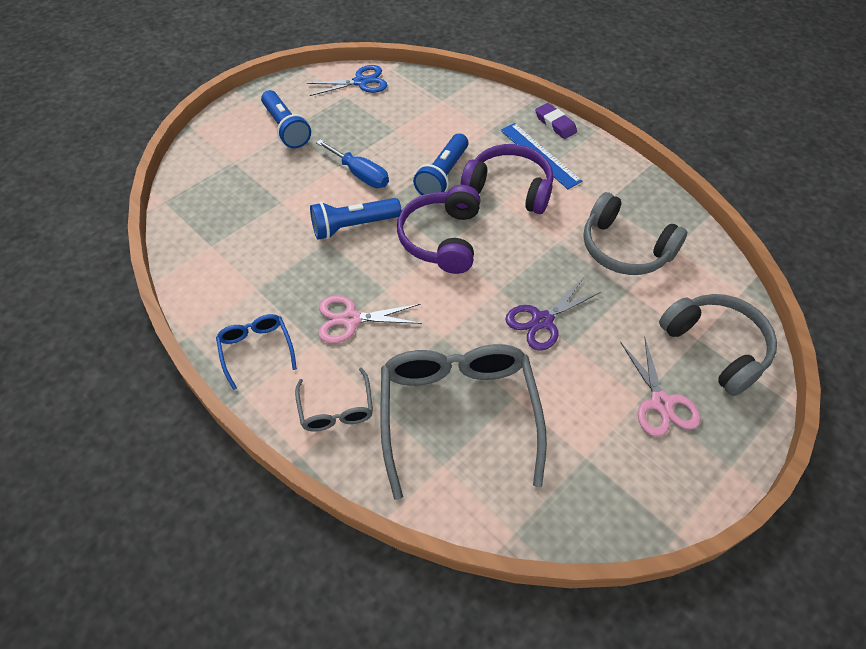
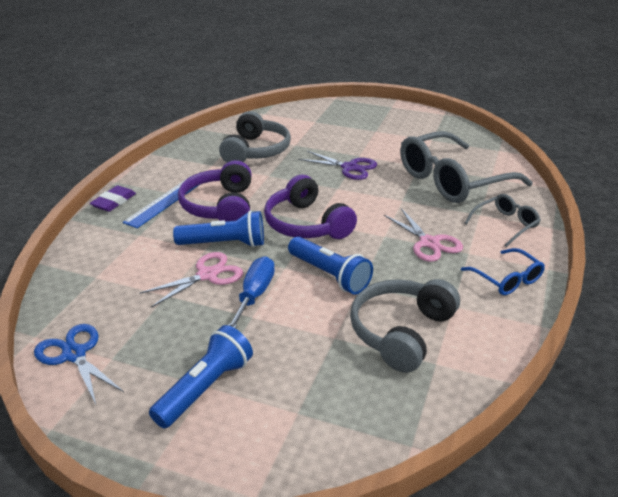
camera: 115 degrees left, 20 degrees down
blue glasses [216,314,297,390] -> blue glasses turned 75 degrees counterclockwise [461,248,545,295]
purple headphones [397,185,481,274] -> purple headphones turned 75 degrees clockwise [264,175,357,239]
pink scissors [620,337,701,437] -> pink scissors moved to [139,252,243,308]
grey headphones [659,294,777,396] -> grey headphones moved to [350,279,460,373]

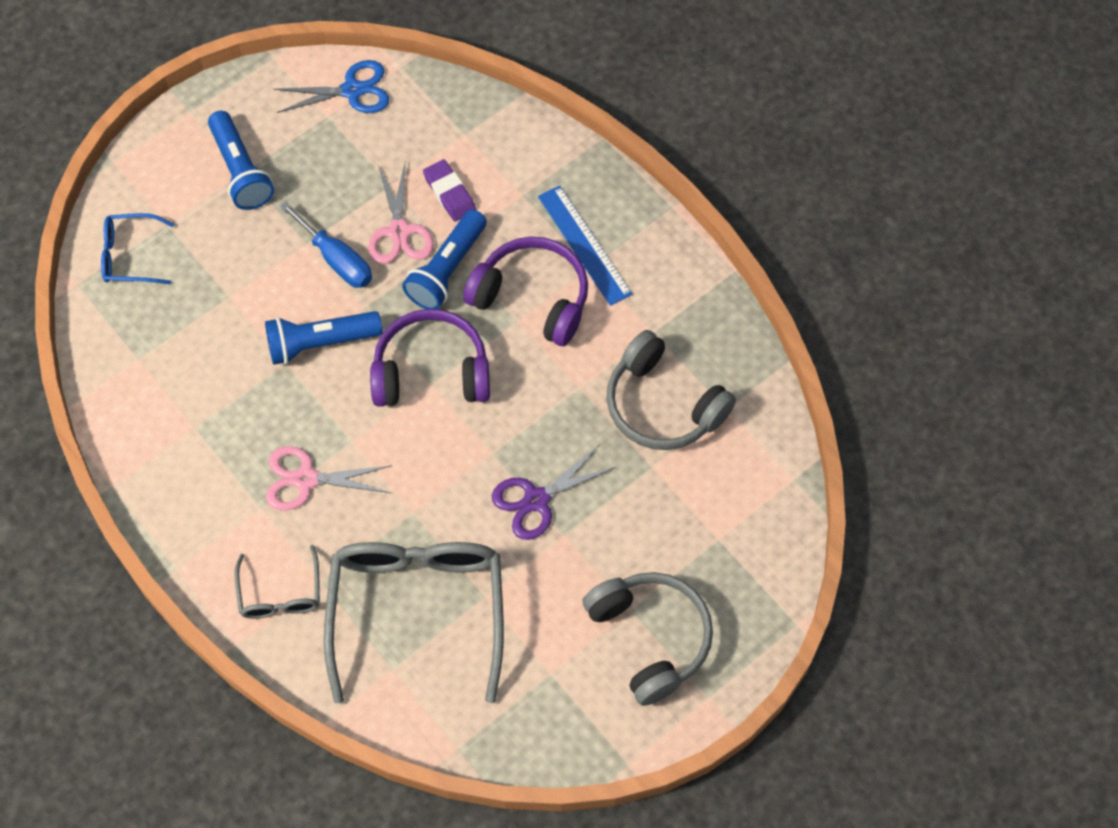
camera: 120 degrees right, 30 degrees up
purple eraser [90,186,136,212] -> purple eraser moved to [423,159,476,222]
grey headphones [350,279,460,373] -> grey headphones moved to [582,572,713,706]
blue glasses [461,248,545,295] -> blue glasses moved to [101,213,175,284]

